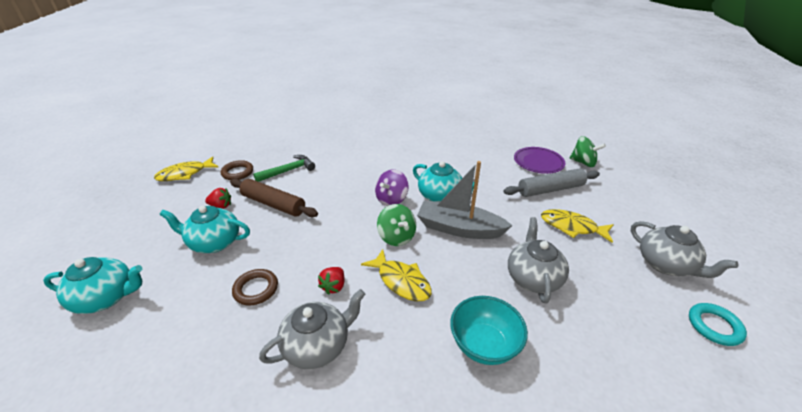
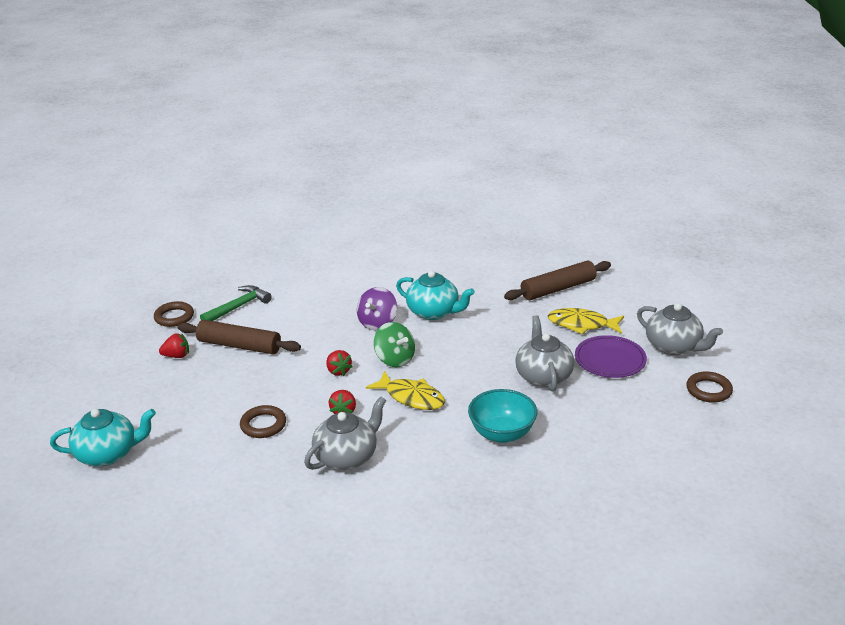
camera: 10 degrees left, 5 degrees down
yellow fish [154,156,219,181] -> none
turquoise teapot [159,205,250,253] -> none
grey boat [417,161,513,239] -> none
grey rolling pin [503,168,600,197] -> brown rolling pin [504,261,611,300]
purple plate [514,147,565,174] -> purple plate moved to [575,335,647,378]
green spinning top [570,136,606,167] -> none
turquoise ring [689,303,747,346] -> brown ring [686,371,733,403]
none -> red strawberry [326,350,352,376]

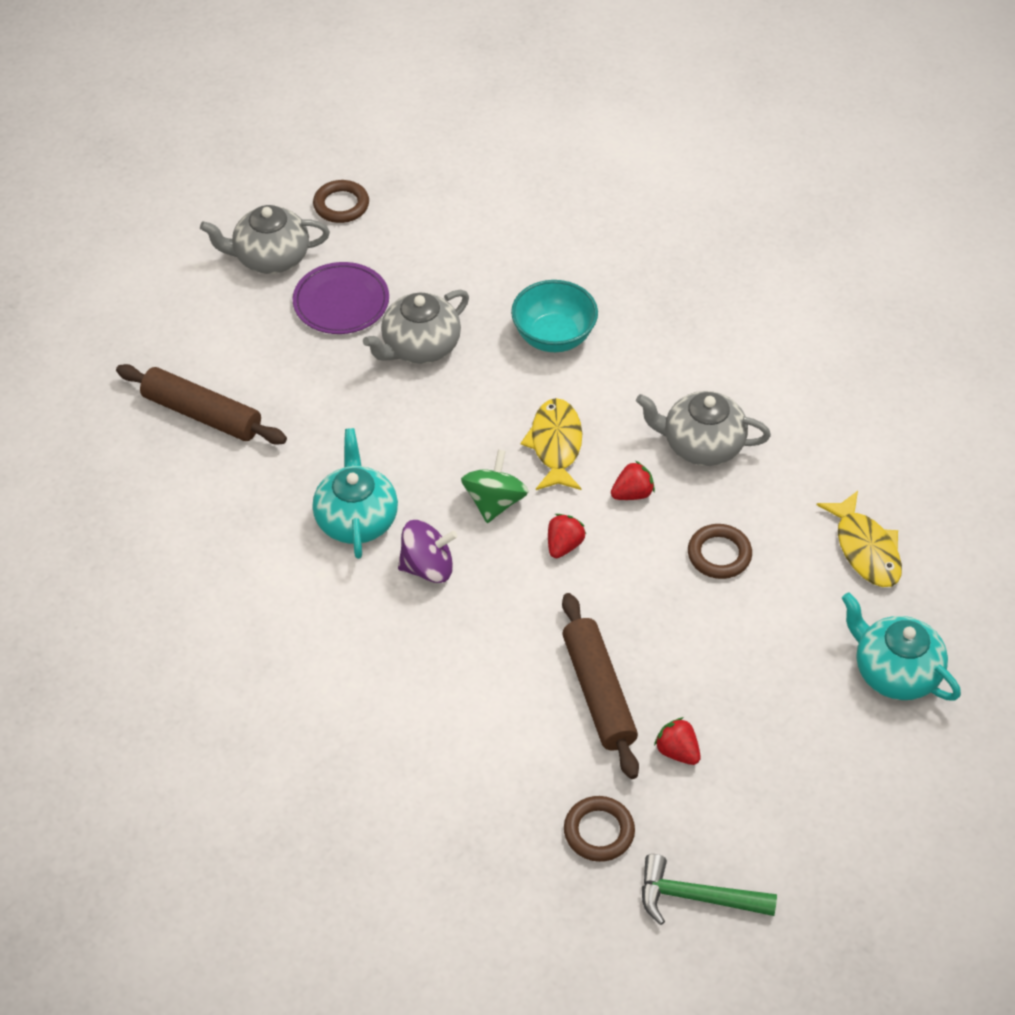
camera: 125 degrees left, 20 degrees up
green hammer [200,285,272,321] -> green hammer moved to [642,854,777,925]
yellow fish [548,308,624,335] -> yellow fish moved to [817,491,902,587]
grey teapot [637,303,723,355] -> grey teapot turned 105 degrees counterclockwise [200,205,330,274]

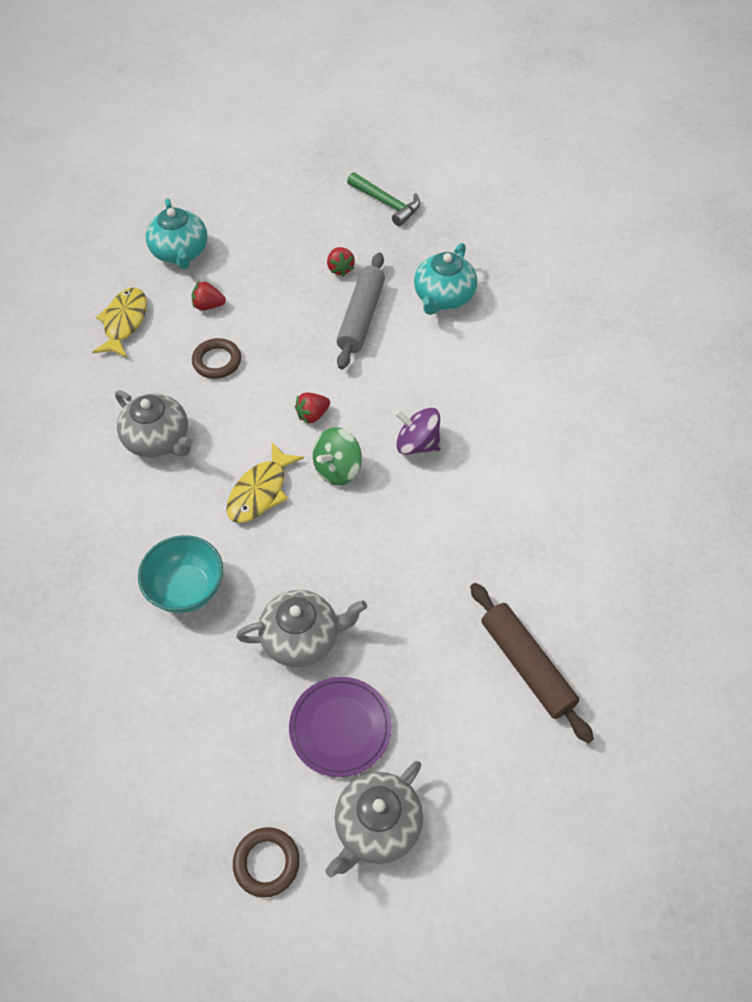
camera: 150 degrees left, 5 degrees up
grey teapot [200,205,330,274] -> grey teapot turned 105 degrees clockwise [325,761,423,878]
turquoise teapot [312,428,398,559] -> turquoise teapot moved to [414,243,477,315]
brown rolling pin [562,593,639,779] -> grey rolling pin [337,253,385,369]
brown ring [564,796,635,862] -> none
red strawberry [611,461,655,500] -> red strawberry moved to [192,282,226,310]

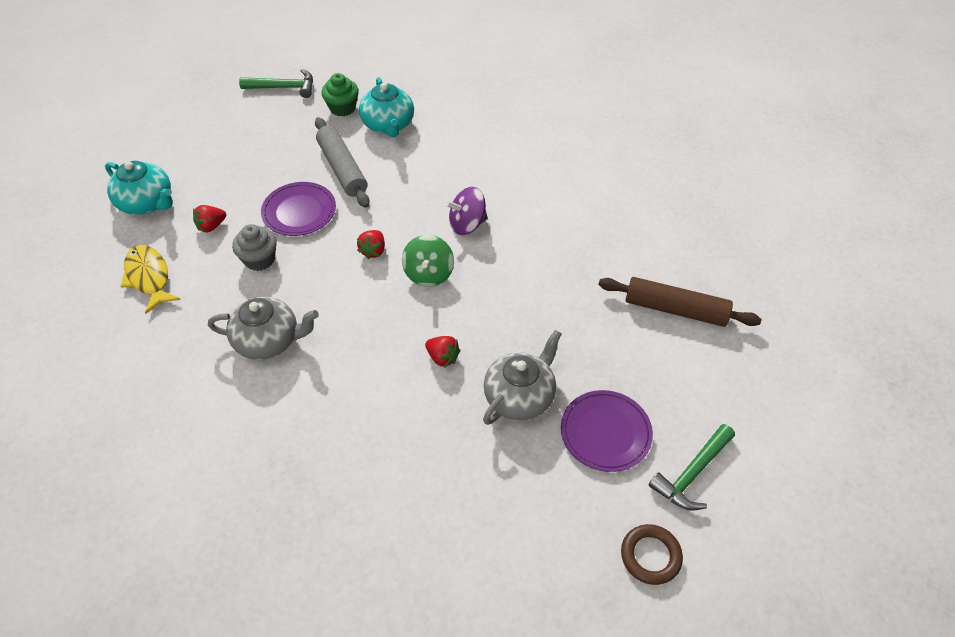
camera: 40 degrees left, 5 degrees down
turquoise bowl [138,535,223,613] -> none
brown ring [192,338,241,379] -> grey cupcake [232,224,277,271]
yellow fish [226,442,304,523] -> none
grey teapot [325,761,423,878] -> green hammer [648,424,735,511]
red strawberry [327,247,355,277] -> red strawberry moved to [425,336,461,368]
none -> purple plate [261,182,336,236]
none -> green cupcake [321,73,359,117]

